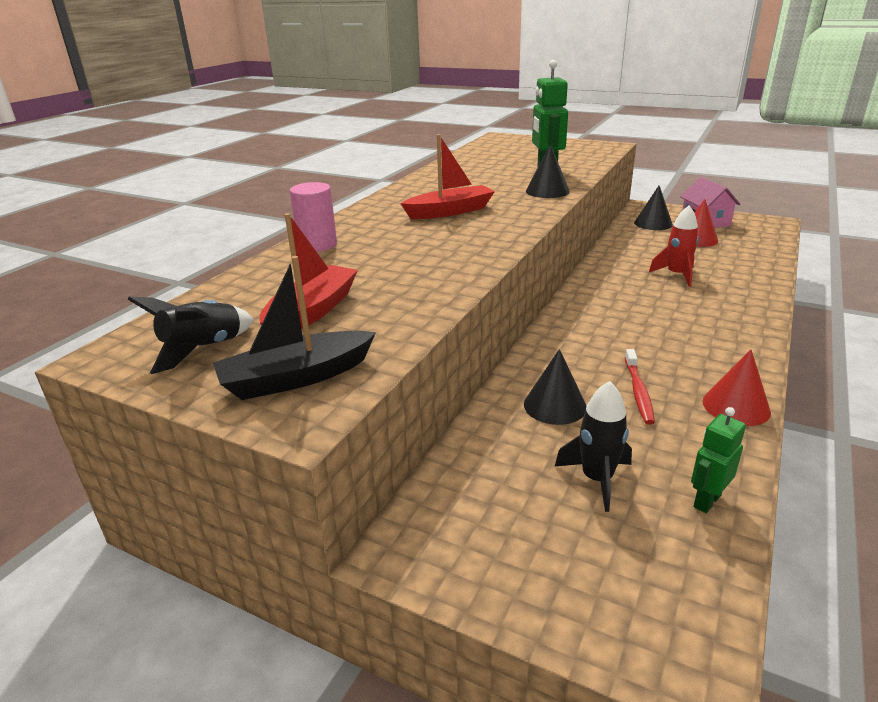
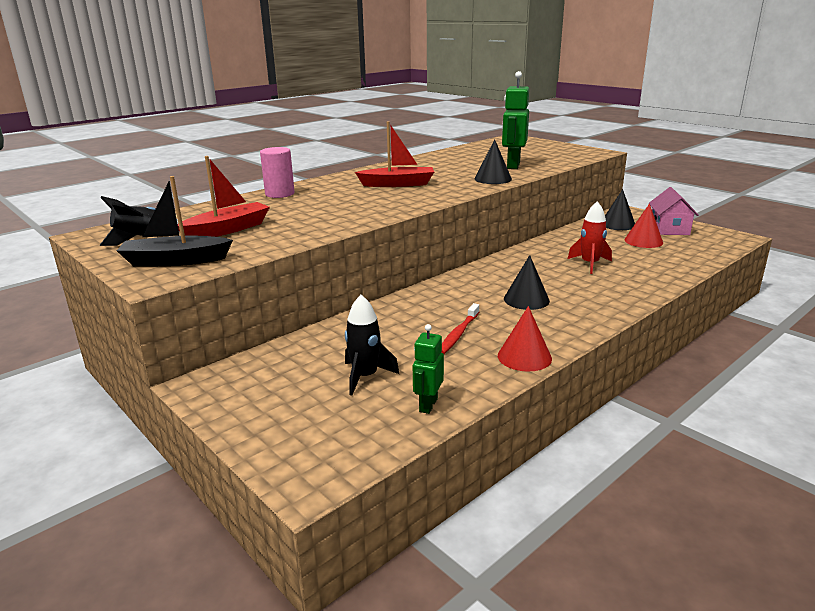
camera: 20 degrees right, 5 degrees down
black cone [524,349,586,425] -> black cone moved to [504,255,550,310]
green robot [691,407,746,513] -> green robot turned 45 degrees counterclockwise [413,324,444,414]

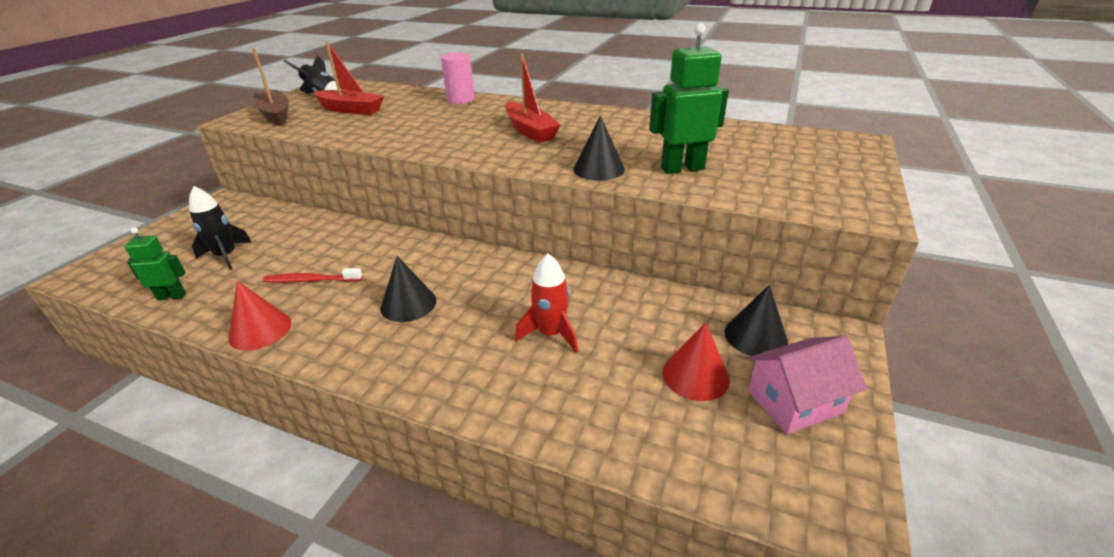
camera: 65 degrees right, 10 degrees up
black boat [116,176,233,267] -> brown boat [252,48,289,126]

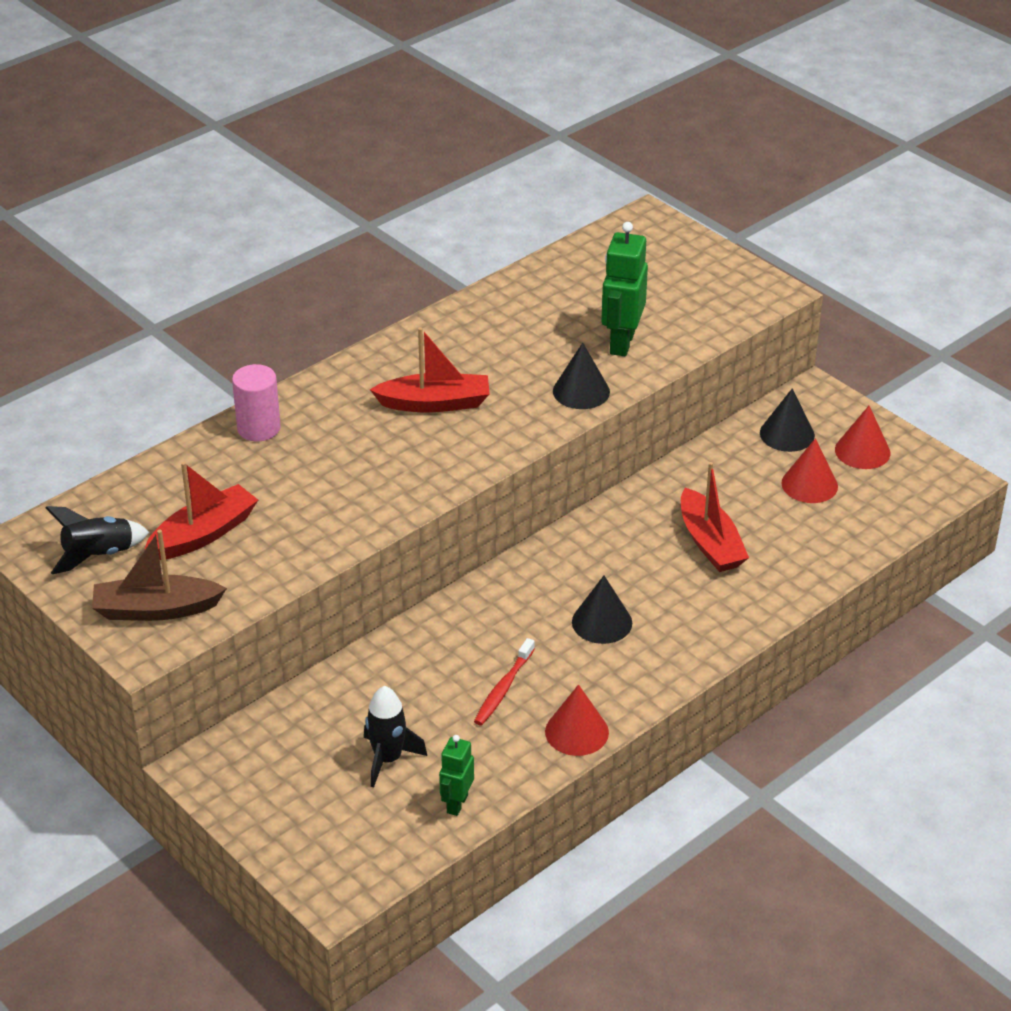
camera: 65 degrees left, 5 degrees up
red rocket [515,254,578,352] -> red boat [681,462,749,572]
pink house [747,336,867,434] -> red cone [835,406,890,469]

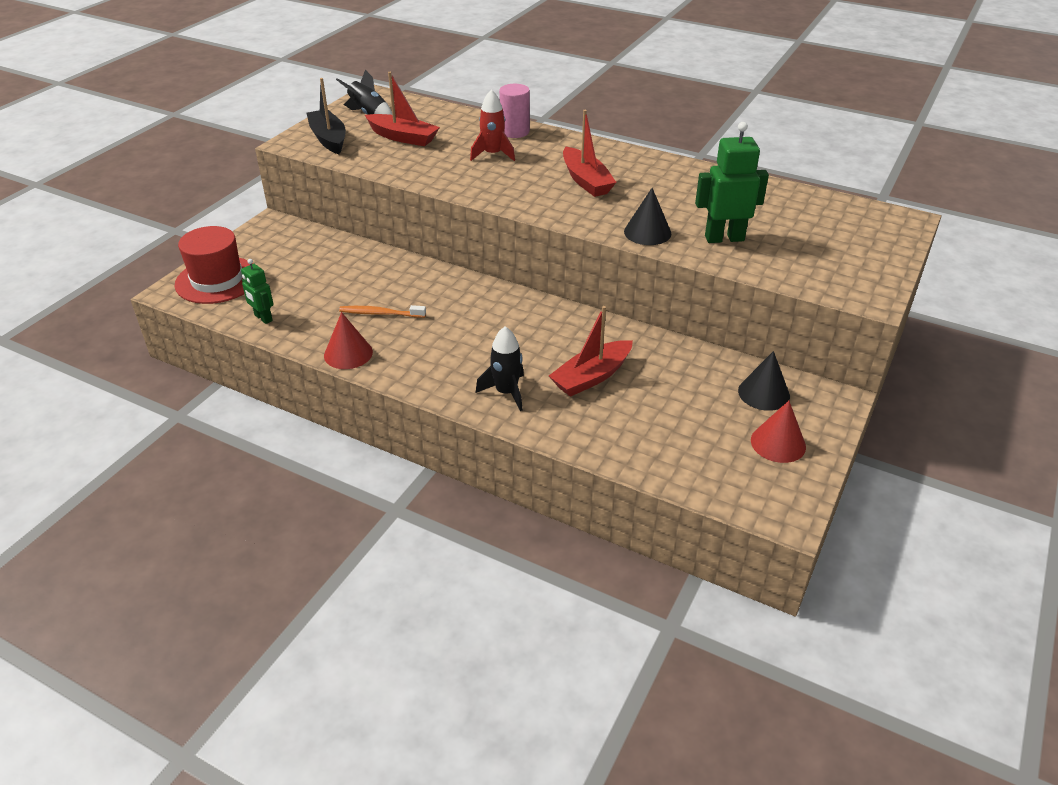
camera: 70 degrees right, 0 degrees up
brown boat [92,529,227,621] -> black boat [307,78,346,154]
black rocket [364,686,427,787] -> black rocket moved to [476,326,524,411]
green robot [439,735,474,816] -> green robot turned 135 degrees counterclockwise [241,259,274,324]
red toothbrush [474,638,535,725] -> orange toothbrush [339,305,426,318]
black cone [572,576,632,644] -> none
red cone [781,438,838,503] -> none
none -> red hat [175,226,253,304]
none -> red rocket [470,90,515,161]

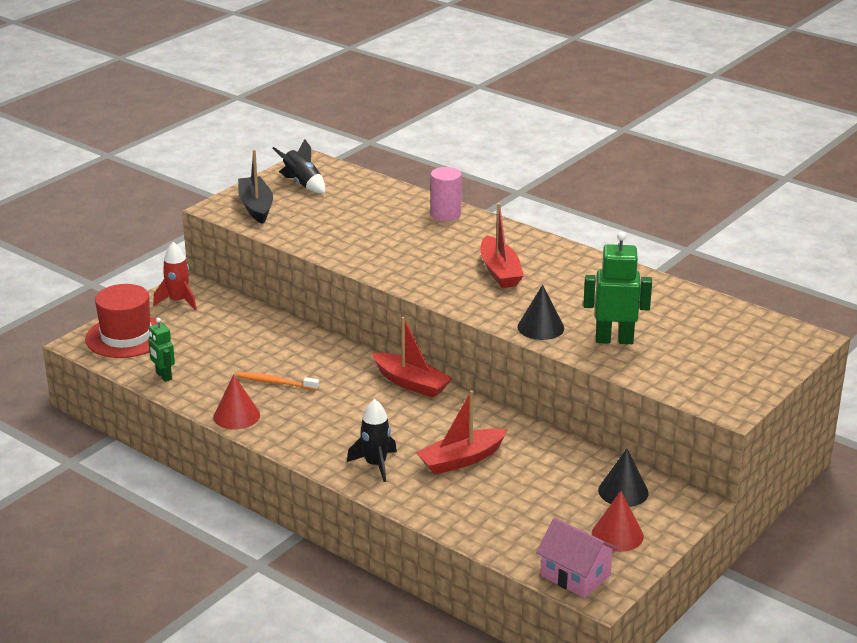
camera: 10 degrees right, 10 degrees down
red boat [365,72,440,146] -> red boat moved to [372,317,452,398]
red rocket [470,90,515,161] -> red rocket moved to [153,242,197,310]
none -> pink house [536,518,618,598]

